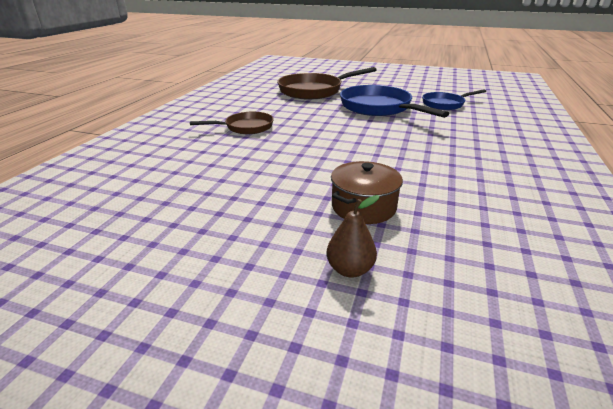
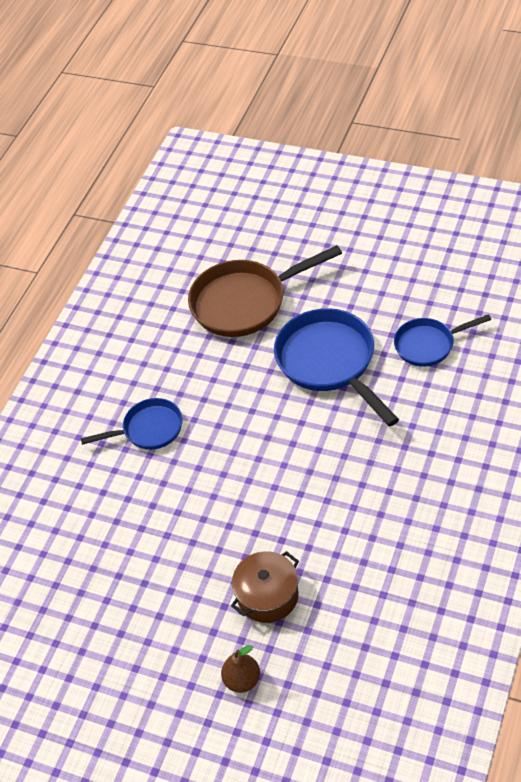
camera: 10 degrees right, 20 degrees up
brown pan [190,112,274,134] -> blue pan [81,398,182,450]

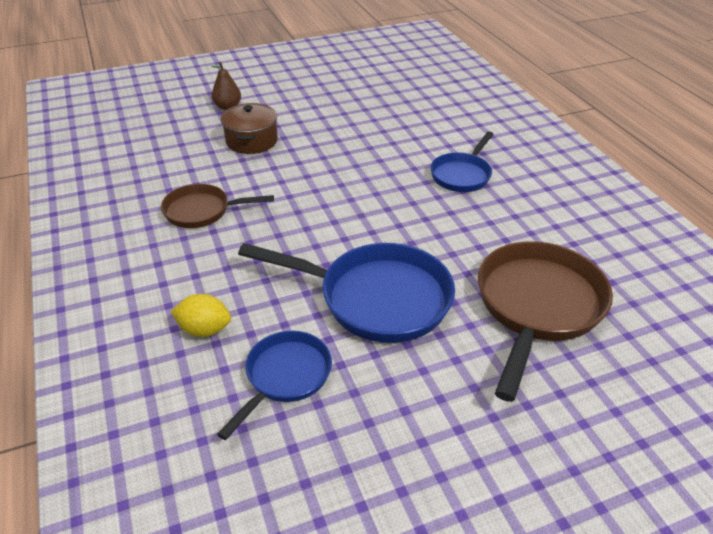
camera: 130 degrees right, 10 degrees down
none -> brown pan [161,184,274,228]
none -> yellow lemon [171,294,231,337]

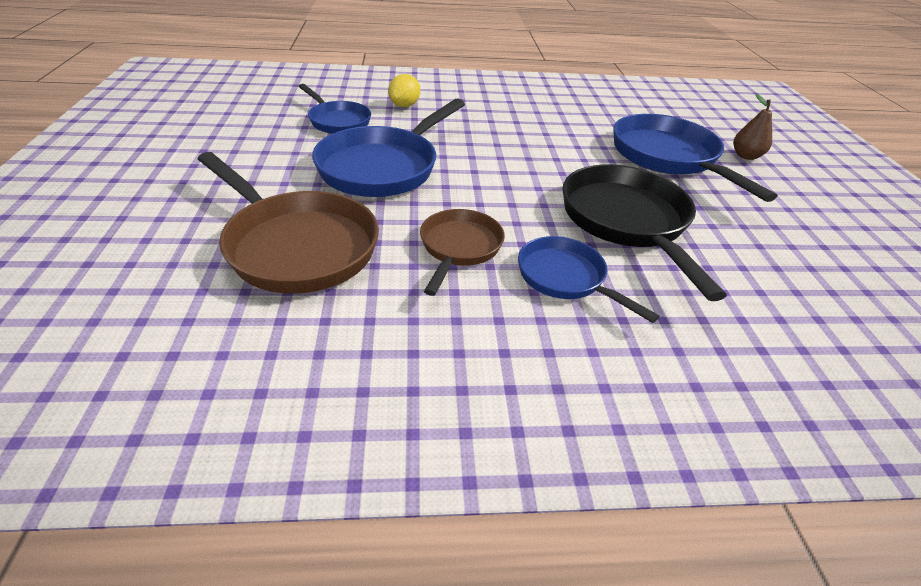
camera: 105 degrees right, 0 degrees up
brown pan [161,184,274,228] -> brown pan moved to [420,209,505,296]
brown pot [221,103,278,154] -> blue pan [613,114,777,202]
none -> black pan [562,164,727,301]

